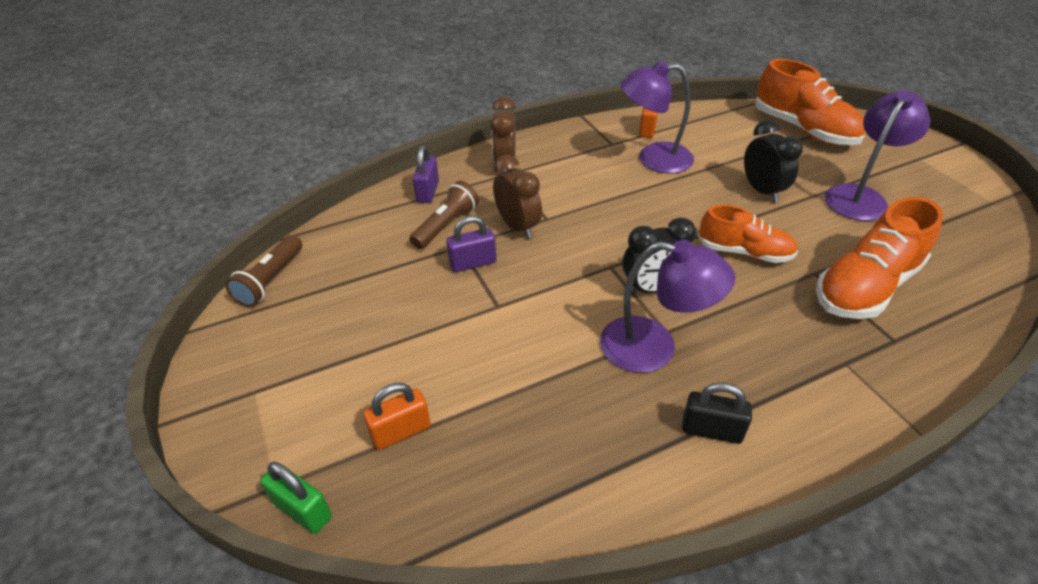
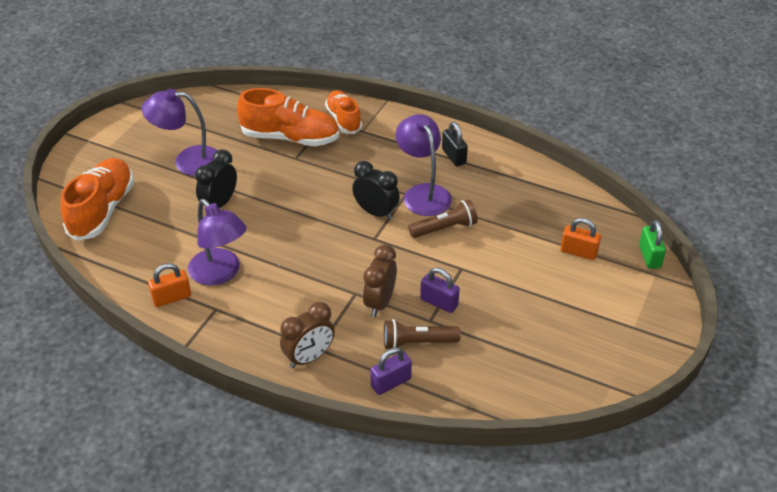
camera: 130 degrees left, 0 degrees up
brown flashlight [225,235,302,307] -> brown flashlight moved to [408,199,478,238]
orange shoe [698,205,798,263] -> orange shoe moved to [325,90,362,134]

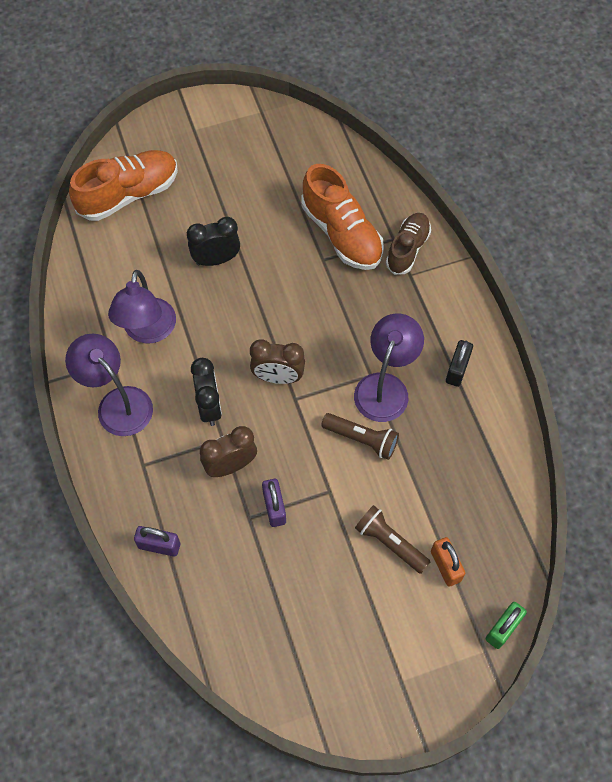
camera: 45 degrees right, 20 degrees up
purple lamp [141,89,218,176] -> purple lamp moved to [65,334,153,436]
orange padlock [148,263,191,307] -> none
brown clock [280,302,335,368] -> brown clock moved to [250,339,305,384]
orange shoe [325,90,362,134] -> brown shoe [386,213,431,275]
black clock [352,161,400,220] -> black clock moved to [191,358,222,426]
brown flashlight [384,319,461,349] -> brown flashlight moved to [355,505,430,574]

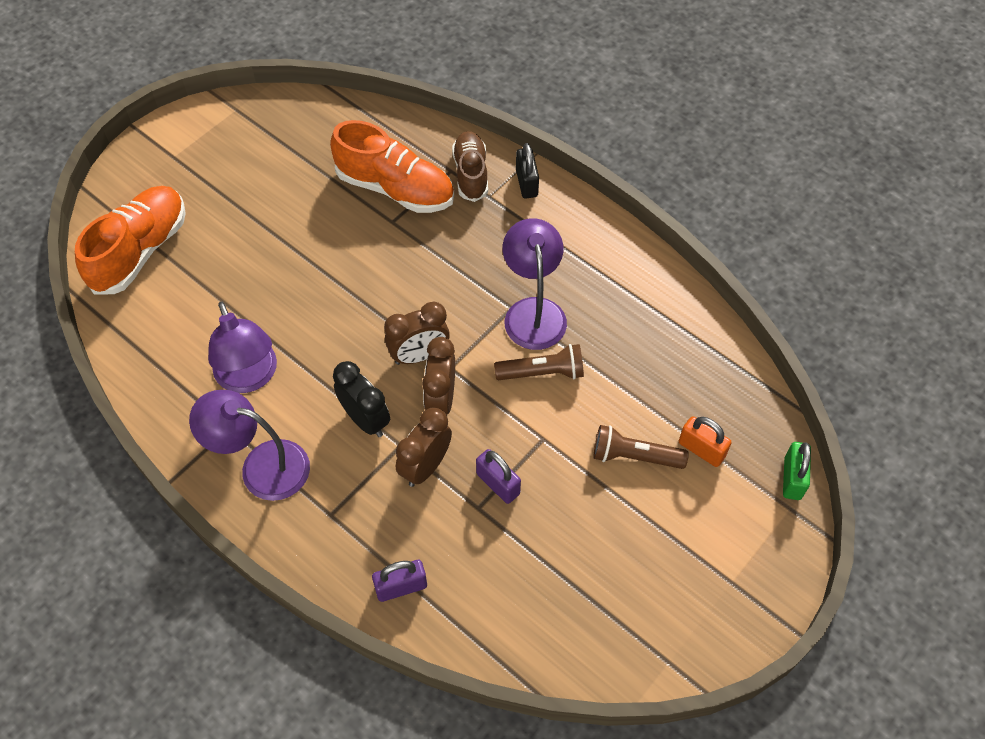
camera: 30 degrees left, 5 degrees down
black clock [187,217,240,266] -> none
black padlock [446,340,473,387] -> black padlock moved to [516,143,539,199]
none -> brown clock [422,337,455,415]

